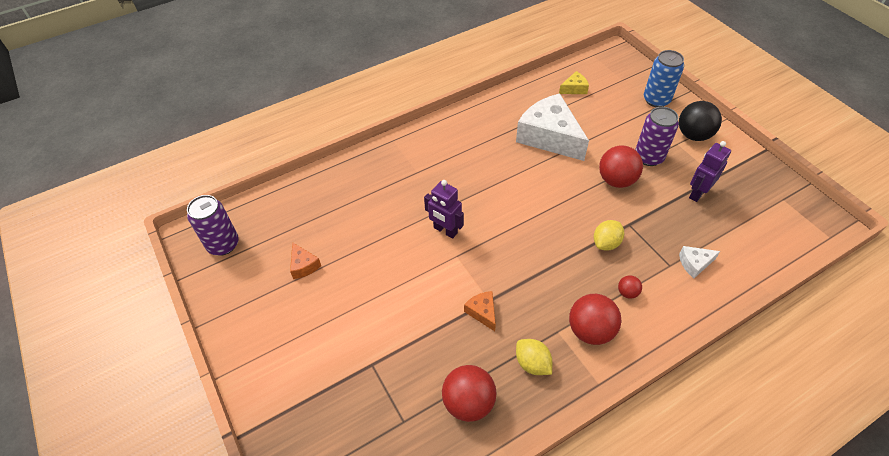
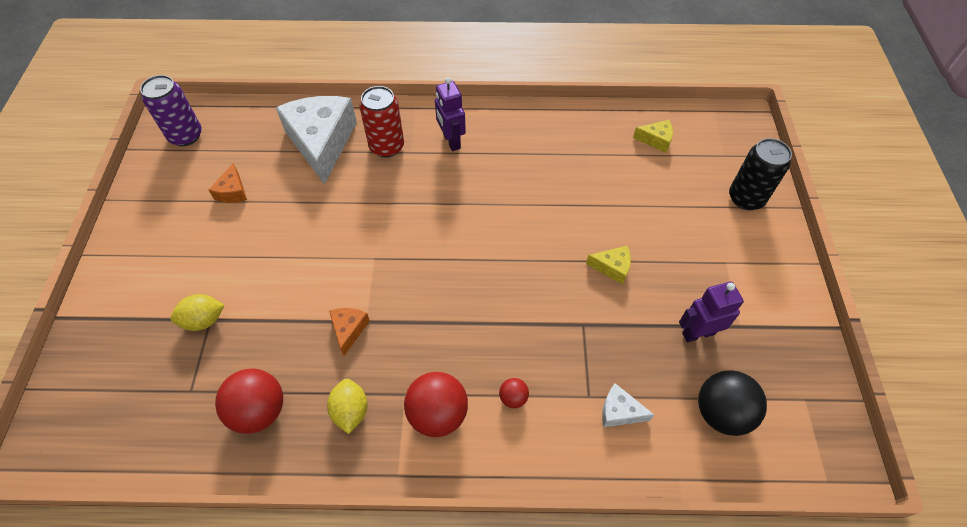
camera: 30 degrees right, 5 degrees up
purple robot [424,180,464,239] -> purple robot moved to [435,77,466,151]
white cheese [516,93,589,161] -> white cheese moved to [276,96,357,185]
yellow lemon [594,220,624,251] -> yellow lemon moved to [170,294,225,331]
red ball [599,145,643,188] -> yellow cheese [586,245,631,285]
purple can [635,107,679,166] -> none
blue can [644,50,684,107] -> black can [729,138,792,210]
black ball [679,101,722,141] -> black ball moved to [698,370,767,436]
none -> red can [360,86,404,158]

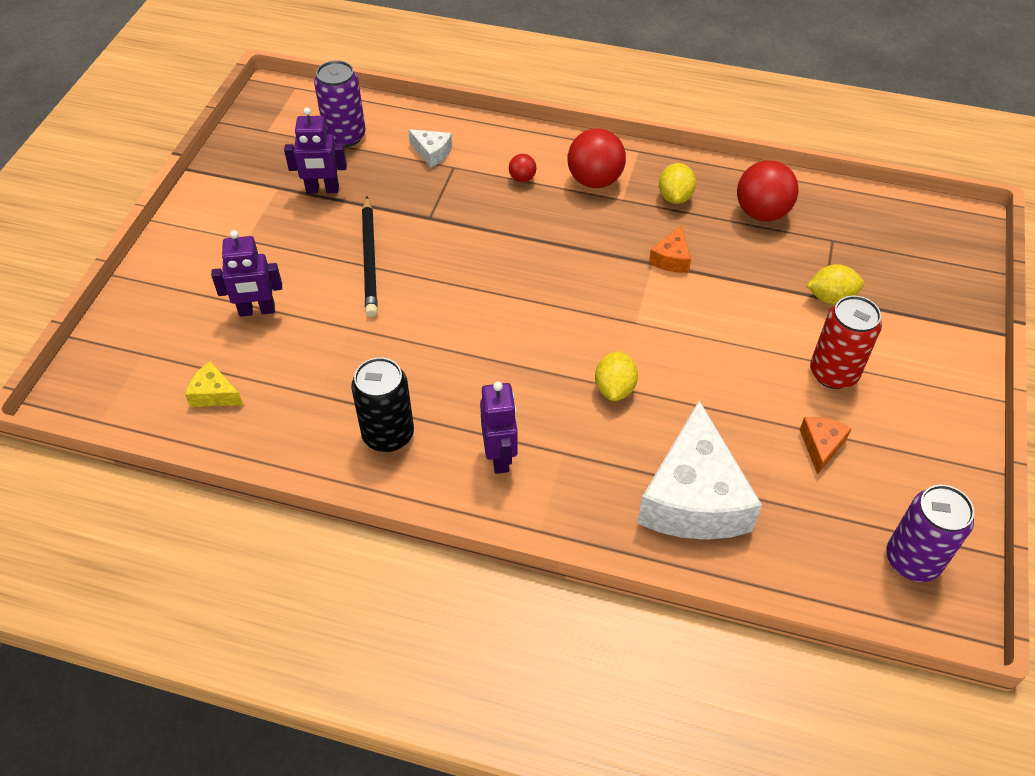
camera: 165 degrees left, 5 degrees down
red can [360,86,404,158] -> red can moved to [810,296,882,389]
yellow cheese [586,245,631,285] -> black pencil [362,196,378,317]
black ball [698,370,767,436] -> purple can [314,60,366,147]
black can [729,138,792,210] -> black can moved to [351,357,414,452]
none -> purple robot [211,230,282,317]
none -> yellow lemon [595,351,638,401]

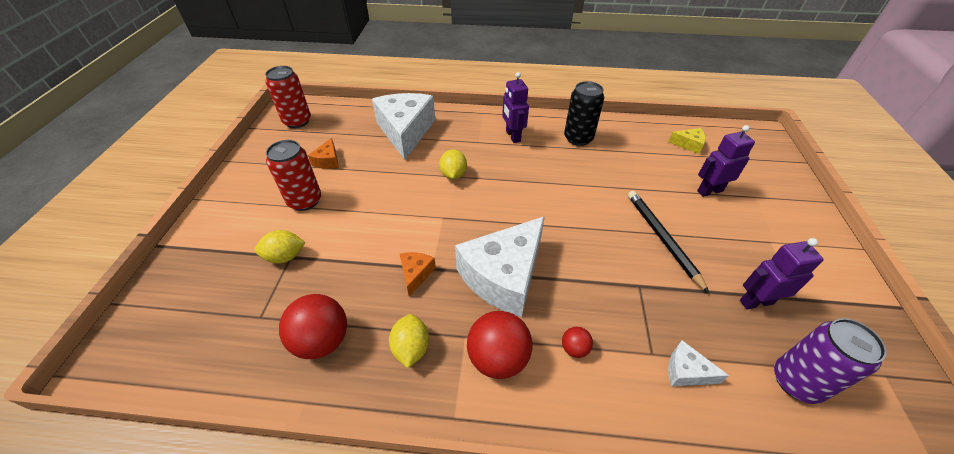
camera: 170 degrees right, 5 degrees down
purple can [886,485,974,582] -> red can [265,66,311,128]
none -> white cheese [455,216,545,317]

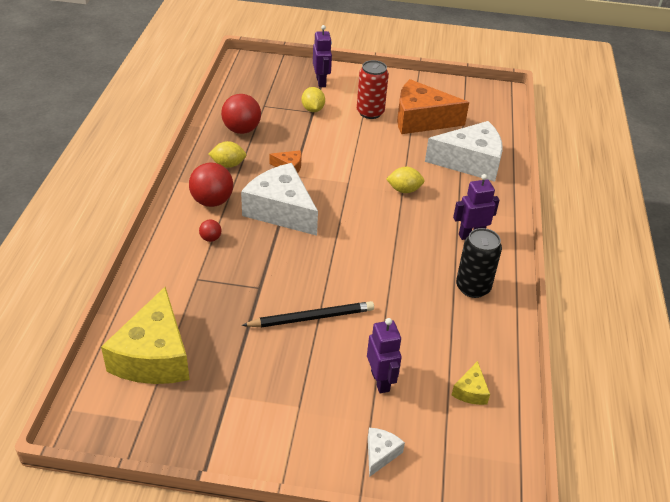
camera: 90 degrees right, 5 degrees down
red can [265,66,311,128] -> none
orange cheese [308,138,339,169] -> orange cheese [397,79,469,134], size x2.32
white cheese [668,340,729,386] -> white cheese moved to [368,428,405,477]
purple robot [740,238,824,309] -> purple robot moved to [313,25,332,87]
purple can [774,318,887,404] -> yellow cheese [101,287,190,384]

